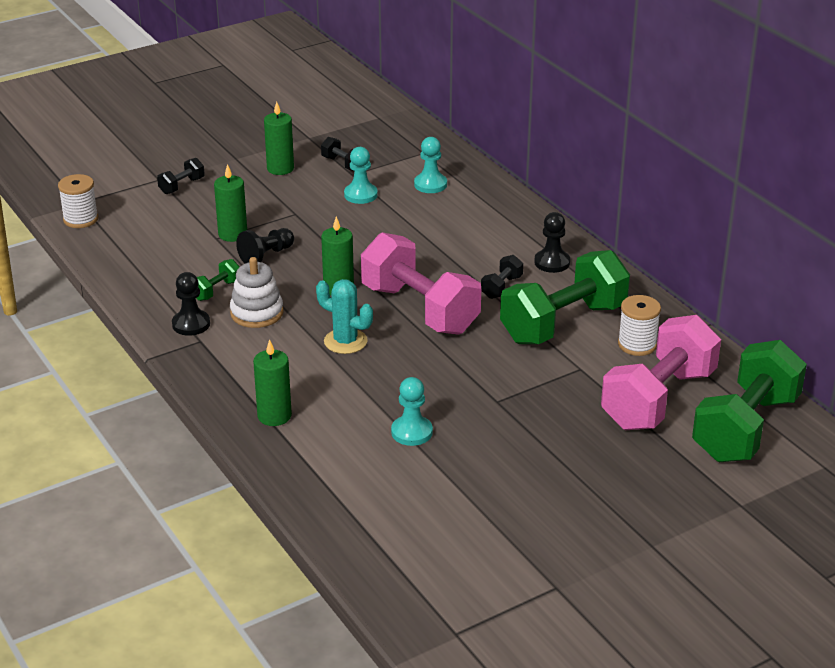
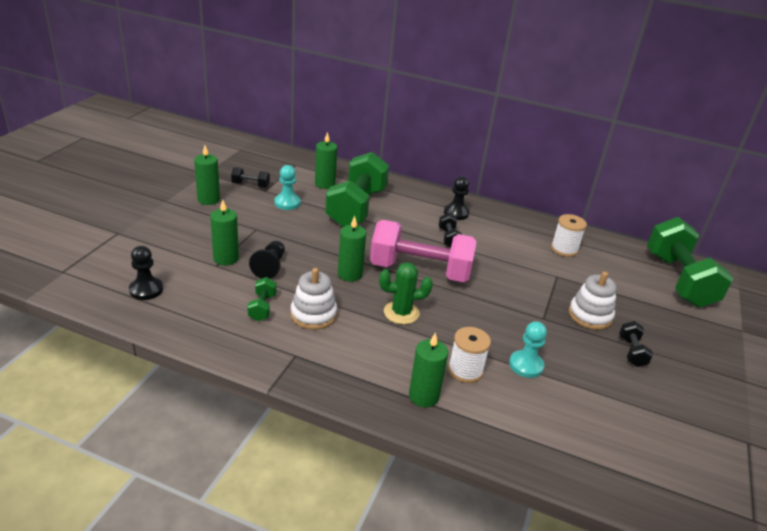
camera: 40 degrees left, 0 degrees up
white spool [58,174,98,228] -> white spool moved to [448,327,491,383]
black dumbbell [157,158,205,194] -> black dumbbell moved to [619,321,653,367]
black pawn [172,272,210,336] -> black pawn moved to [129,246,163,300]
turquoise cactus [316,279,373,354] -> green cactus [379,262,433,324]
turquoise pawn [414,137,447,193] -> green candle [315,132,337,189]
green dumbbell [500,250,630,344] -> green dumbbell moved to [325,152,389,227]
pink dumbbell [601,315,721,430] -> none
none -> white stacking toy [569,272,617,330]

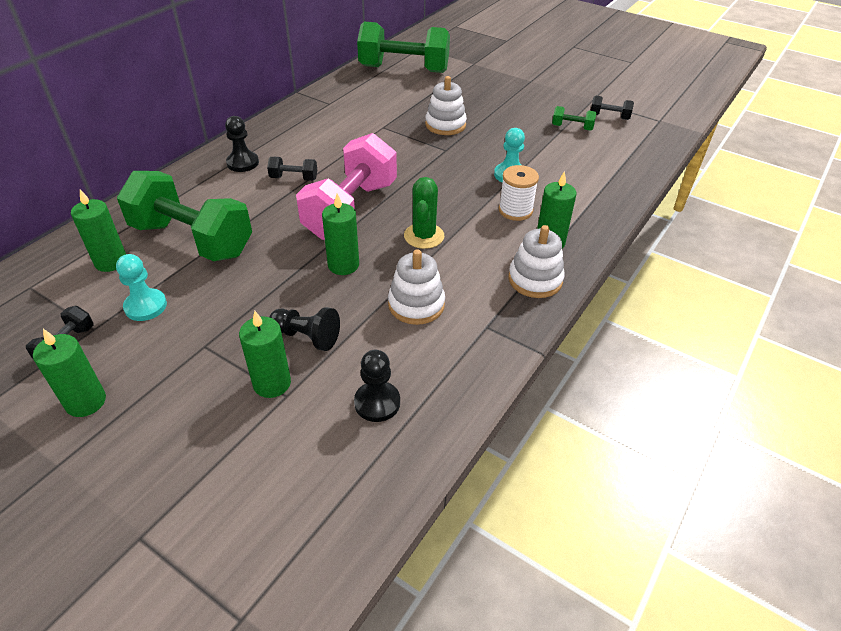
camera: 75 degrees left, 10 degrees up
black pawn [129,246,163,300] -> black pawn moved to [354,350,400,422]
green dumbbell [247,277,277,321] -> green dumbbell moved to [552,106,596,131]
white spool [551,214,587,257] -> none
black dumbbell [619,321,653,367] -> black dumbbell moved to [590,96,634,120]
none -> white stacking toy [508,225,565,298]

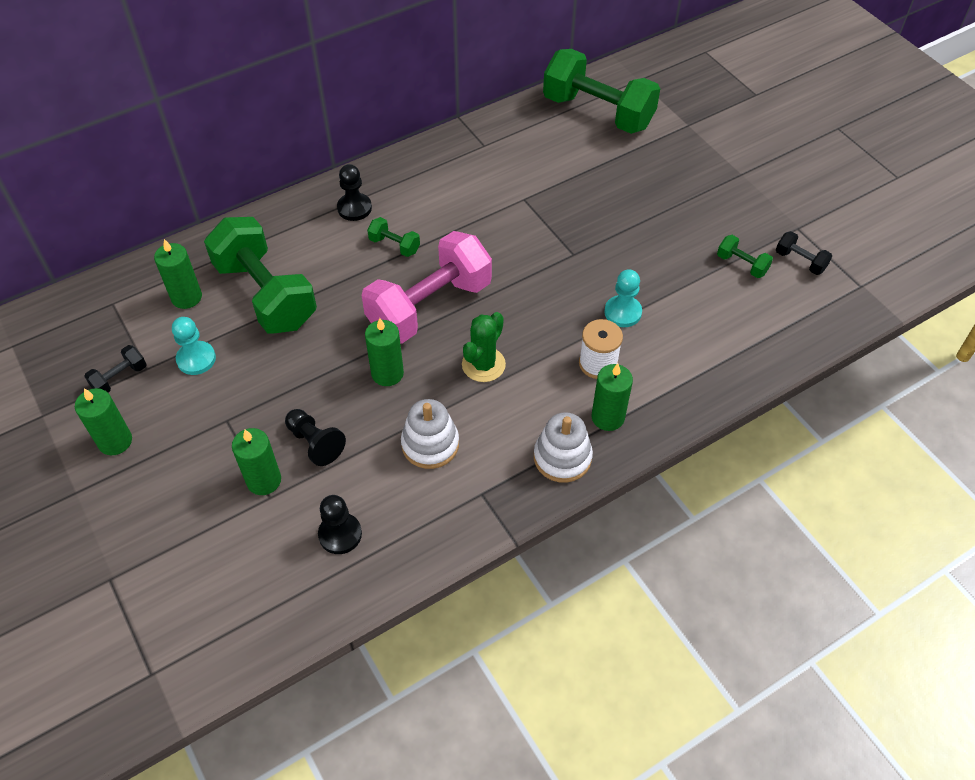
camera: 25 degrees right, 10 degrees up
black dumbbell [267,157,317,181] -> green dumbbell [367,217,420,257]
white stacking toy [425,76,467,135] -> none

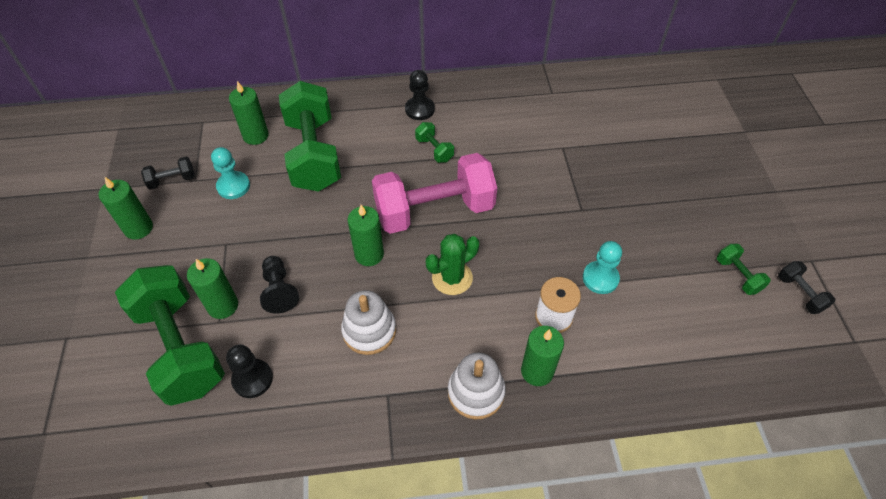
camera: 25 degrees right, 0 degrees up
green dumbbell [543,49,660,134] -> green dumbbell moved to [115,265,225,406]

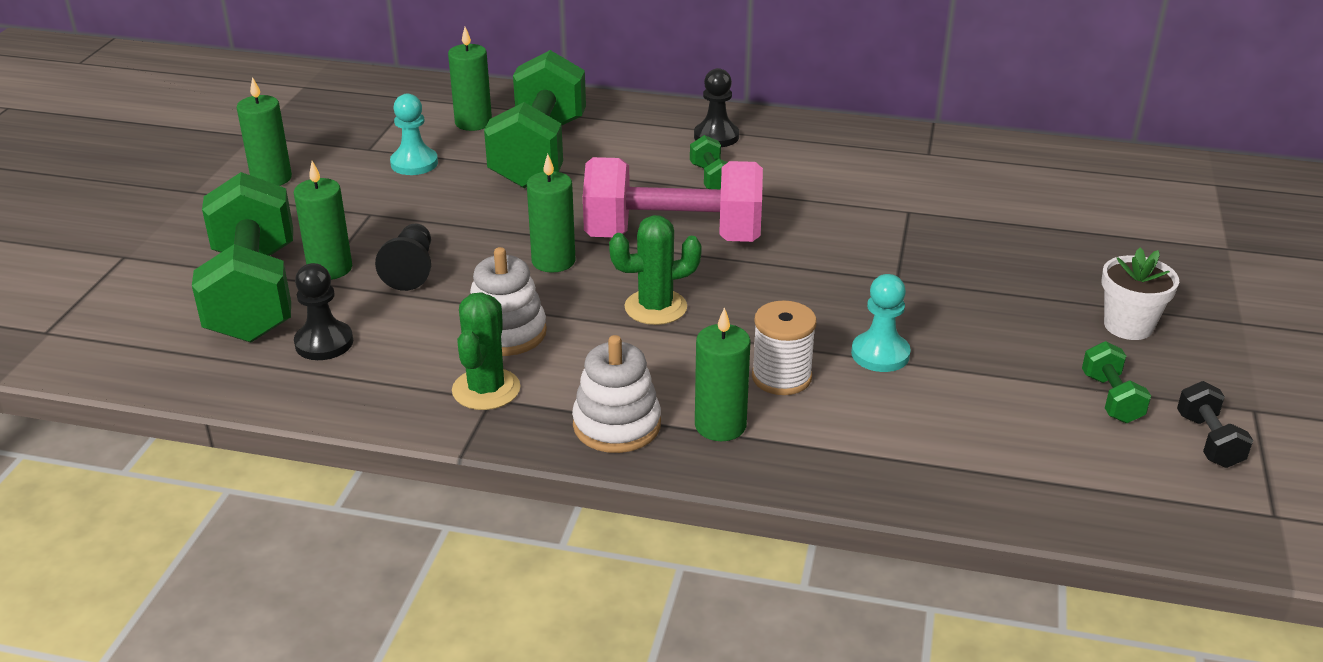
camera: 20 degrees right, 20 degrees down
black dumbbell [141,157,195,190] -> none
none -> green cactus [452,292,521,410]
none -> white flower pot [1102,248,1179,340]

